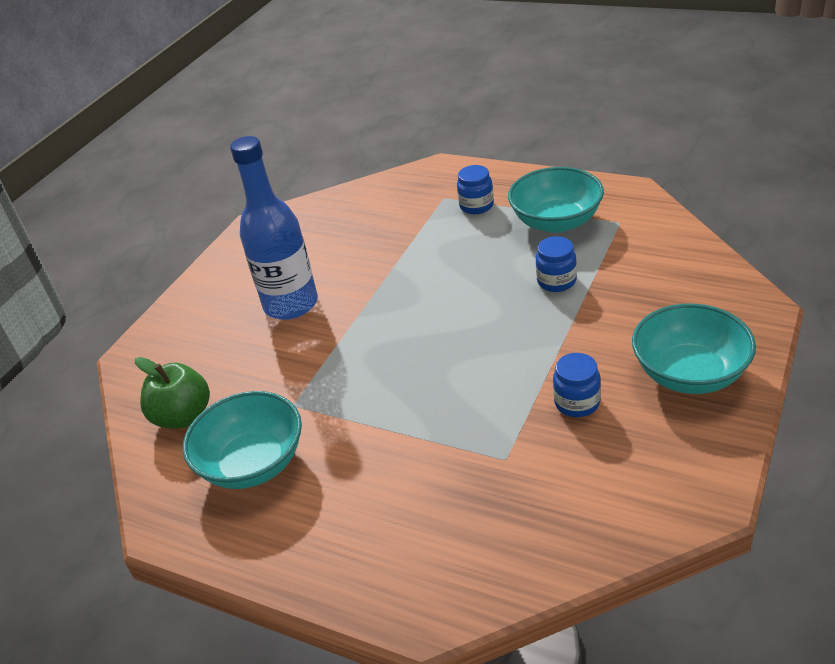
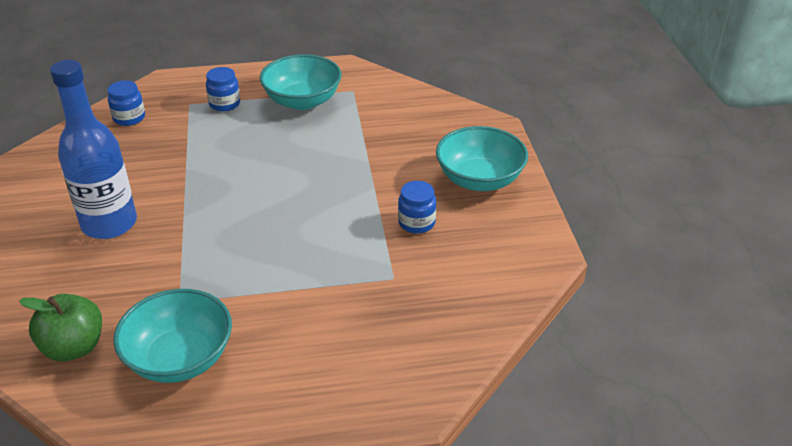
camera: 40 degrees left, 0 degrees up
blue jar [536,236,577,292] -> blue jar moved to [108,80,145,126]

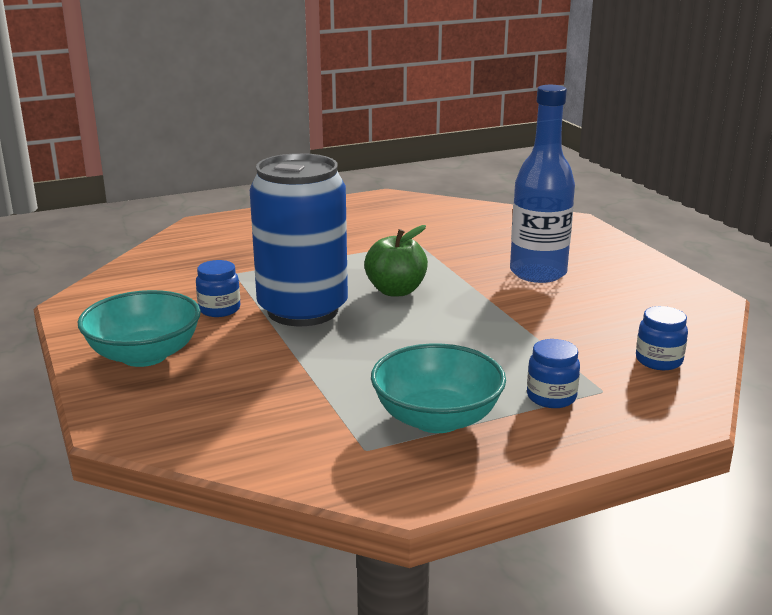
camera: 165 degrees right, 15 degrees down
green apple [19,294,102,361] -> green apple moved to [364,225,428,297]
turquoise bowl [113,289,232,383] -> none
none -> blue can [250,153,348,326]

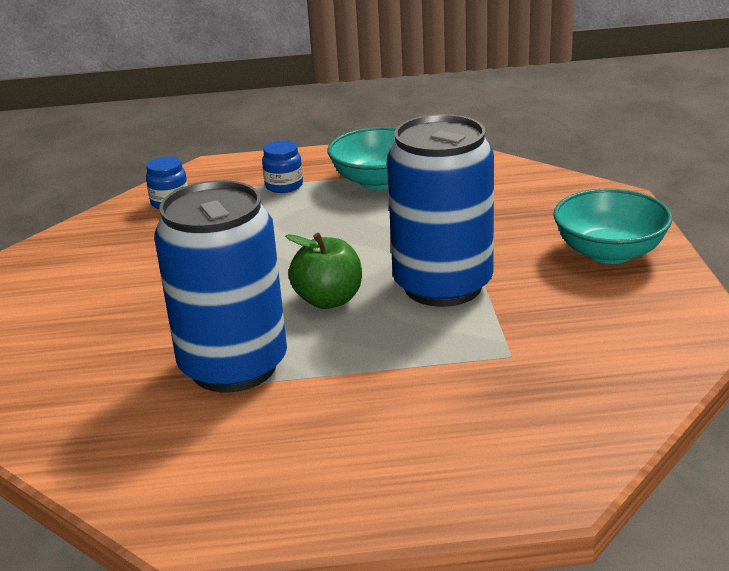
camera: 160 degrees left, 5 degrees up
blue jar [196,260,240,317] -> none
blue bottle [510,85,575,283] -> none
none -> blue can [154,180,287,392]

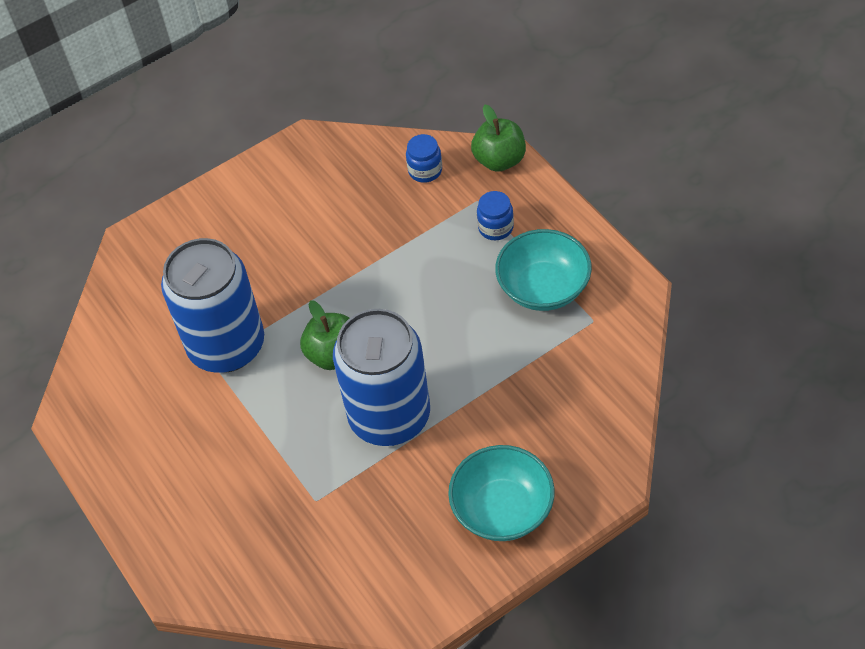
camera: 65 degrees right, 25 degrees up
none -> green apple [471,105,526,172]

